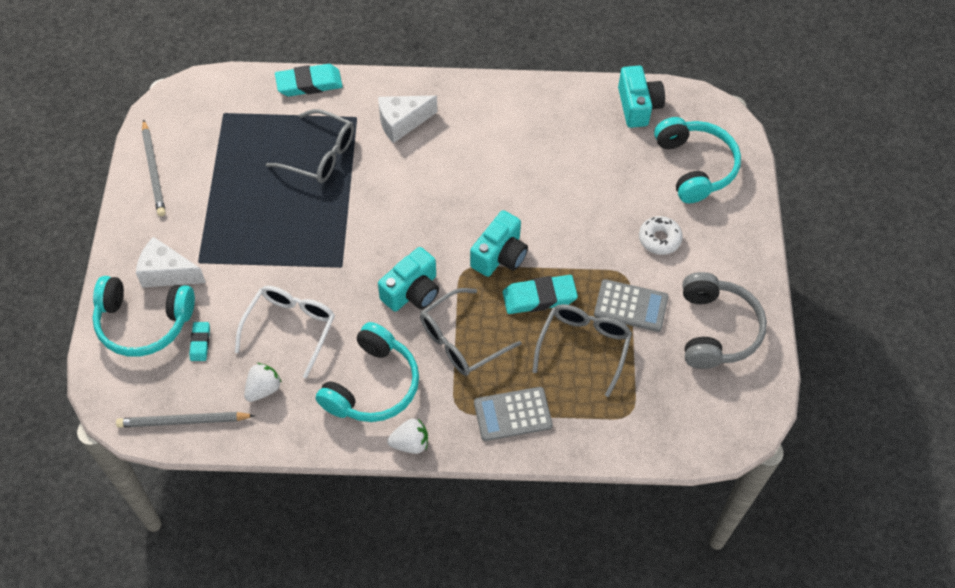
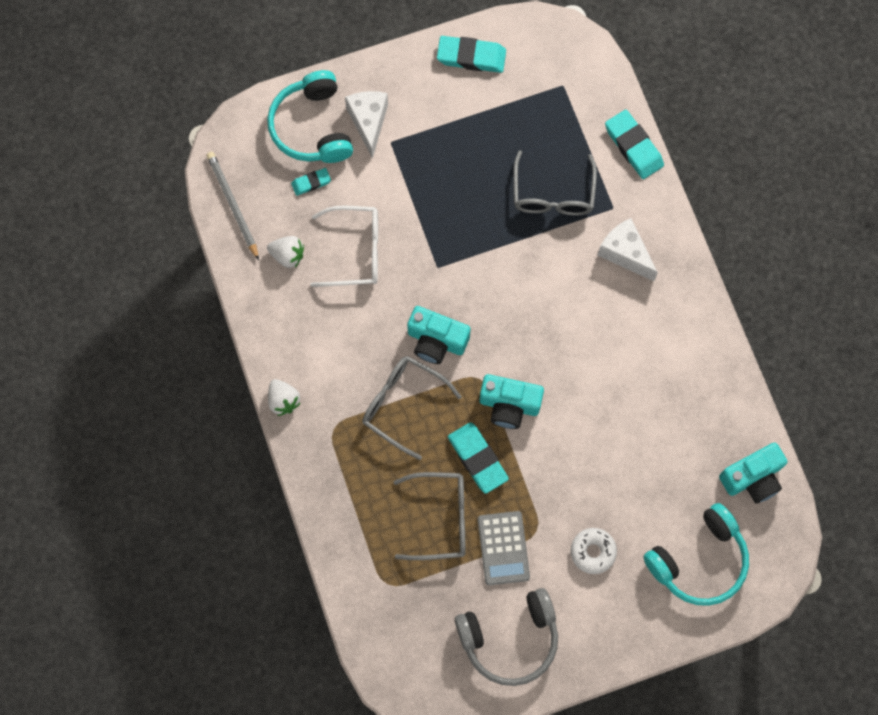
camera: 70 degrees right, 15 degrees up
grey pencil [142,119,166,216] -> turquoise eraser [437,36,506,73]
turquoise headphones [316,322,419,422] -> none
grey calculator [474,387,553,441] -> none

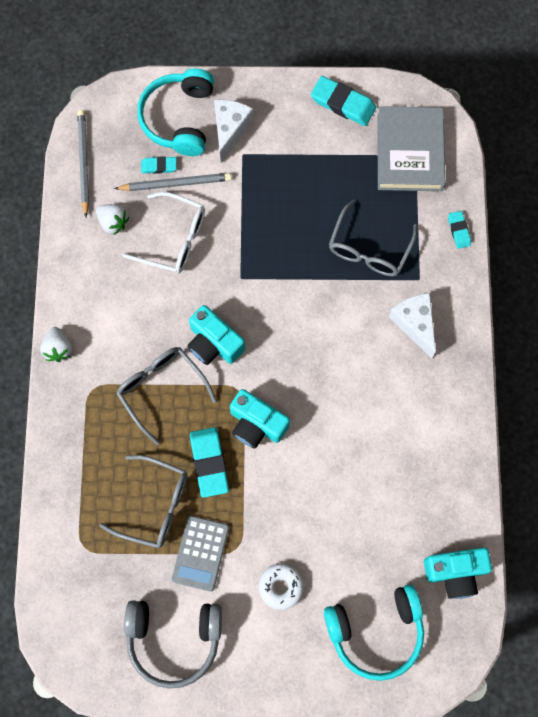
camera: 20 degrees right, 0 degrees up
turquoise eraser [605,110,664,179] -> turquoise eraser [448,211,471,249], size x0.56
none -> grey pencil [114,173,232,191]
none -> grey book [377,106,445,191]

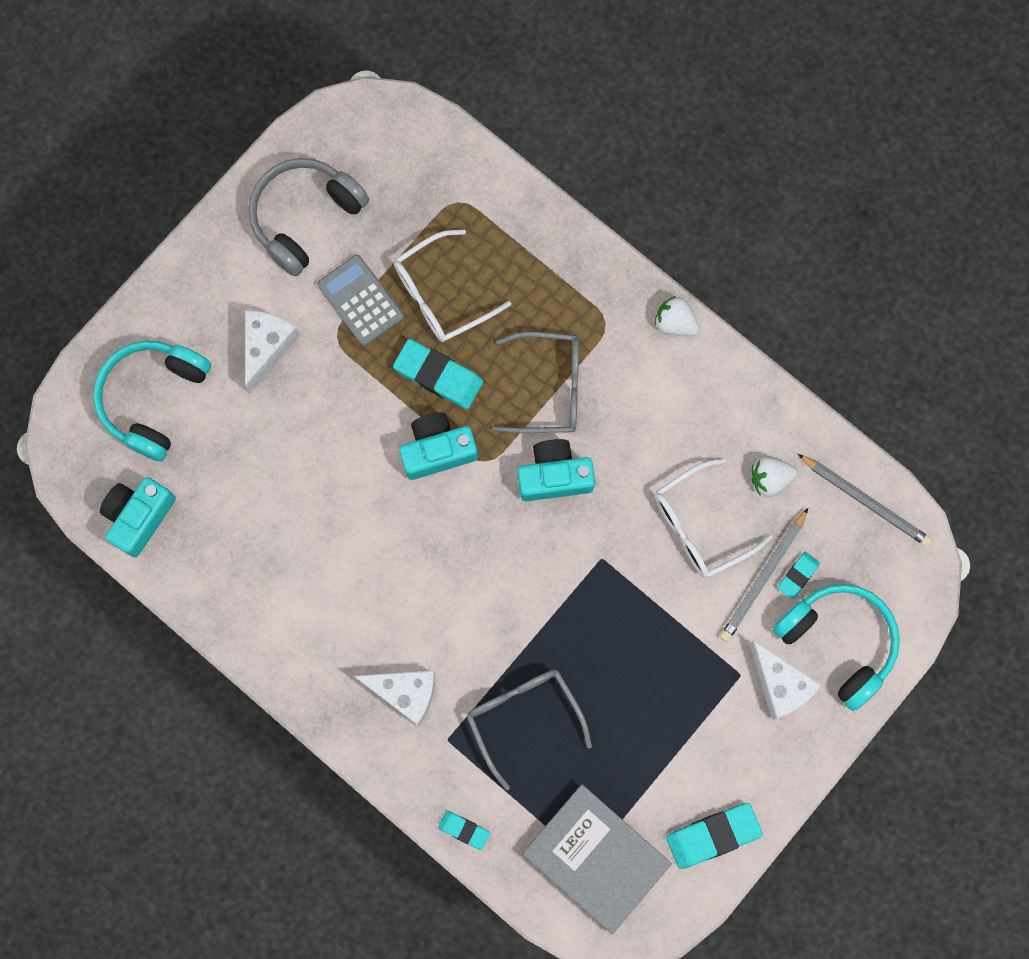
camera: 130 degrees right, 5 degrees up
grey glasses [99,455,187,548] -> white glasses [394,230,511,342]
white donut [259,564,304,610] -> white cheese [245,310,300,393]

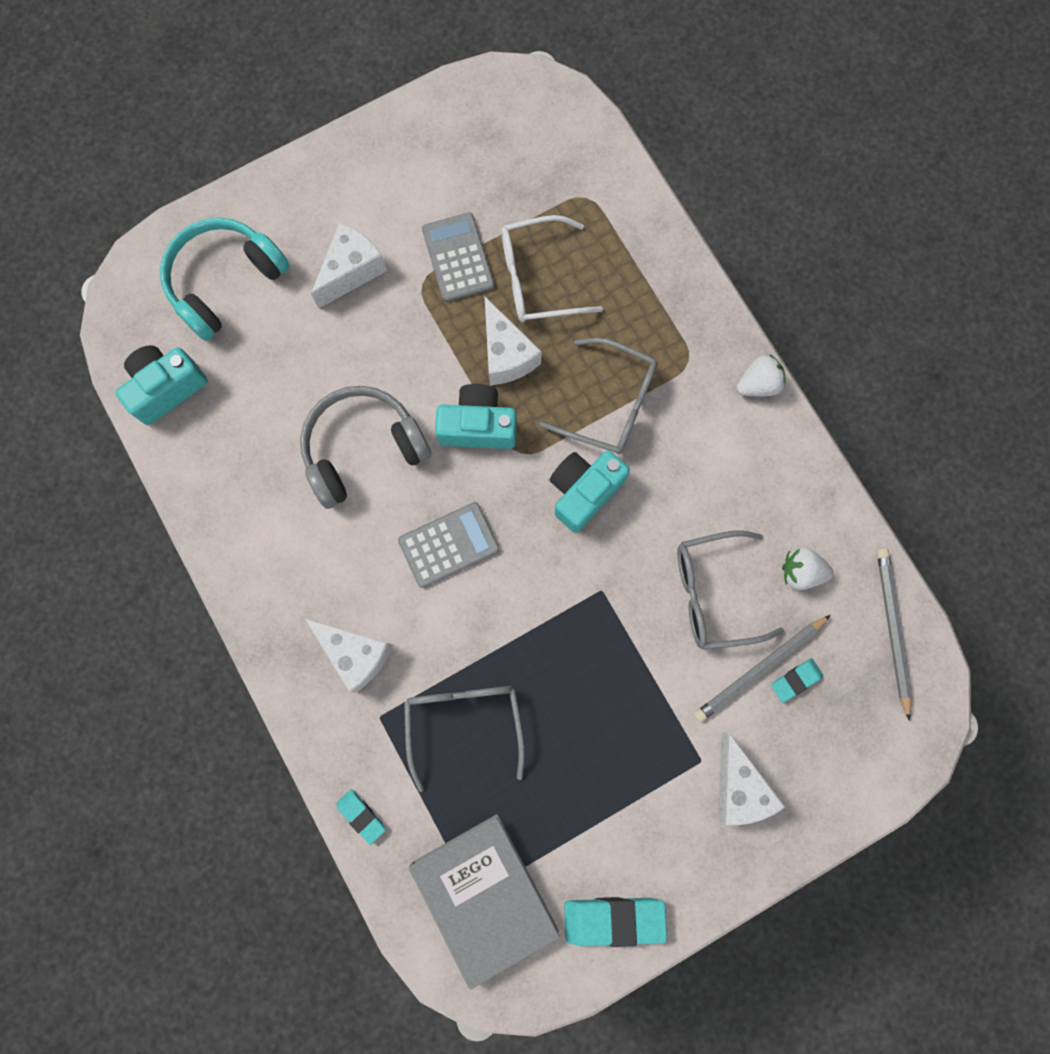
camera: 20 degrees right, 0 degrees up
grey headphones [248,158,369,277] -> grey headphones moved to [300,386,431,509]
turquoise eraser [393,339,483,409] -> white cheese [484,296,542,385]
turquoise camera [518,439,595,501] -> turquoise camera turned 60 degrees counterclockwise [550,451,630,533]
white strawberry [654,296,700,336] -> white strawberry turned 105 degrees clockwise [736,354,786,396]
white glasses [655,458,773,578] -> grey glasses [677,530,784,650]
turquoise headphones [773,584,900,711] -> none
grey pencil [798,454,932,547] -> grey pencil turned 150 degrees counterclockwise [877,548,912,721]
none -> grey calculator [398,502,500,588]

